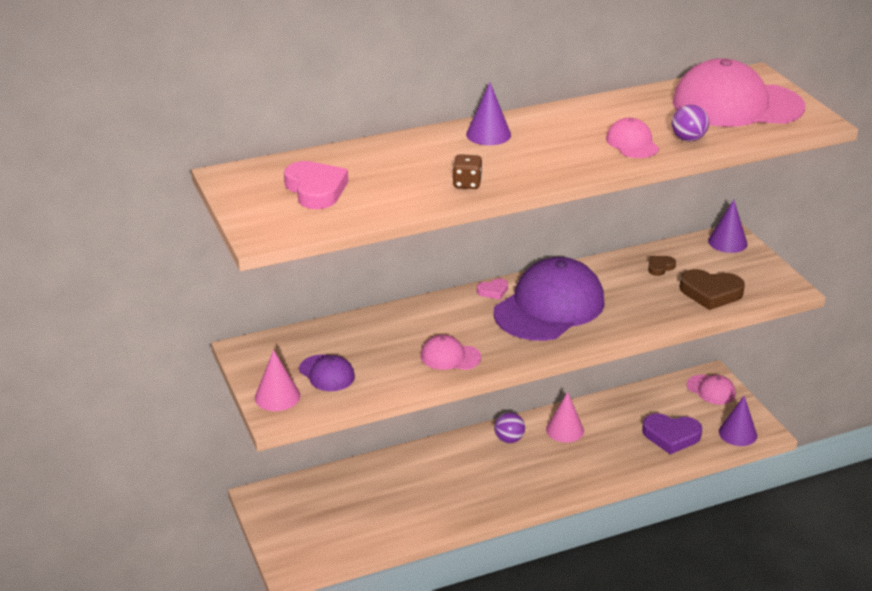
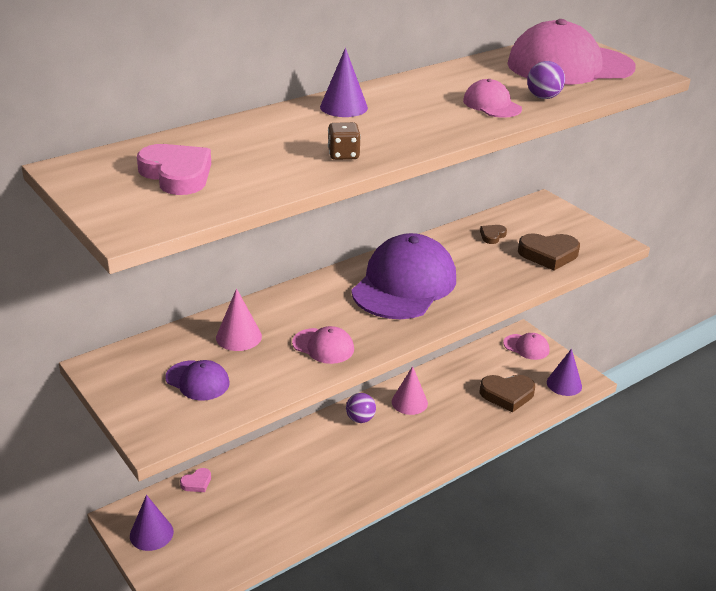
camera: 15 degrees left, 0 degrees up
pink cone [255,350,300,411] -> pink cone moved to [216,288,262,351]
pink cap [421,335,481,370] -> pink cap turned 150 degrees counterclockwise [292,326,354,364]
pink heart [477,278,508,300] -> pink heart moved to [180,468,211,492]
purple heart [642,413,702,454] -> brown heart [480,375,535,413]
purple cone [708,200,747,253] -> purple cone moved to [130,495,174,551]

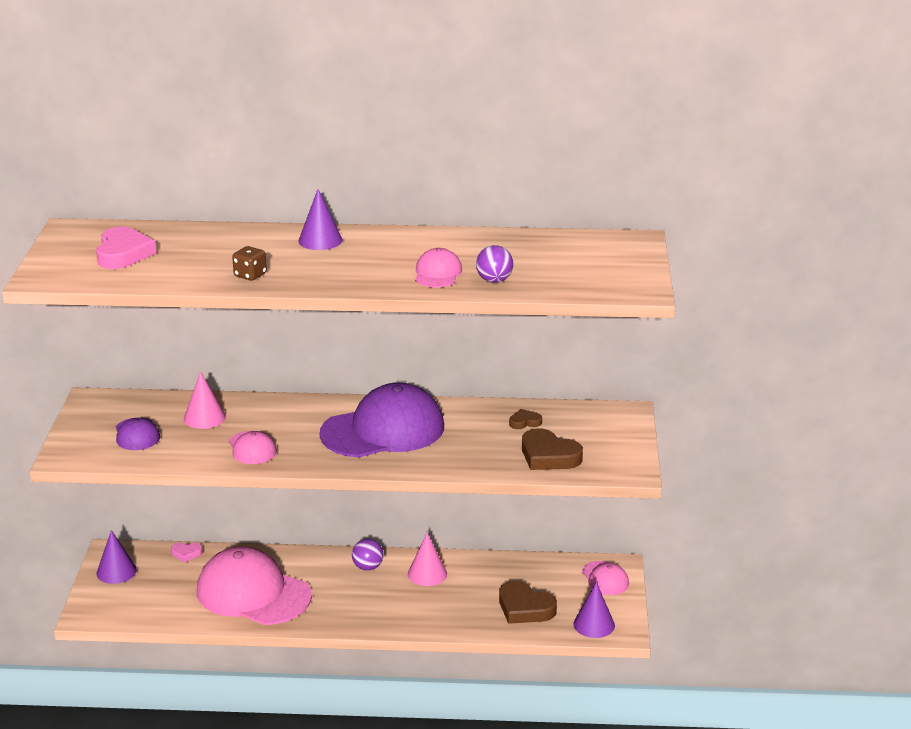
camera: 40 degrees right, 5 degrees down
pink cap [507,19,636,85] -> pink cap moved to [197,547,312,625]

